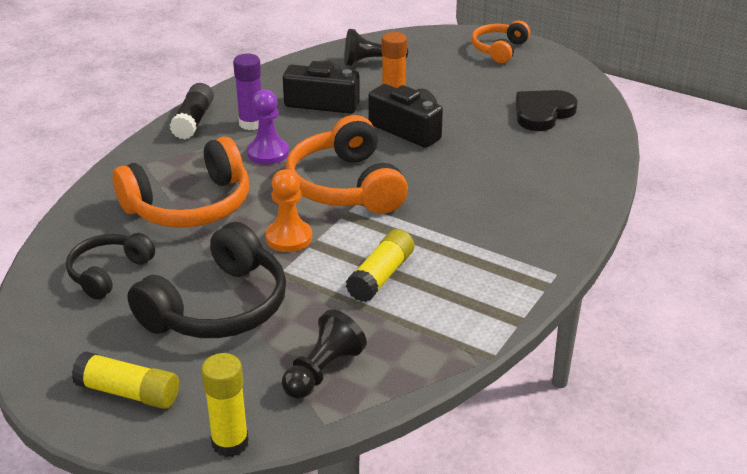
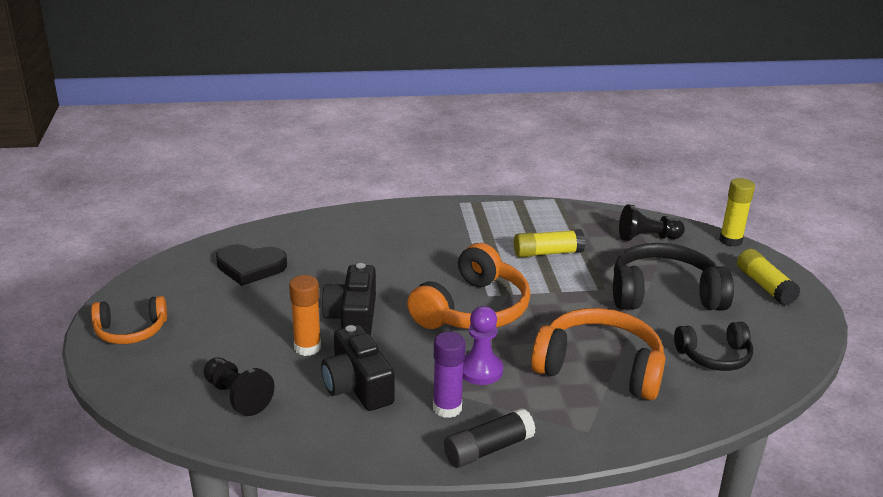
camera: 130 degrees left, 5 degrees down
orange pawn [265,169,312,252] -> none

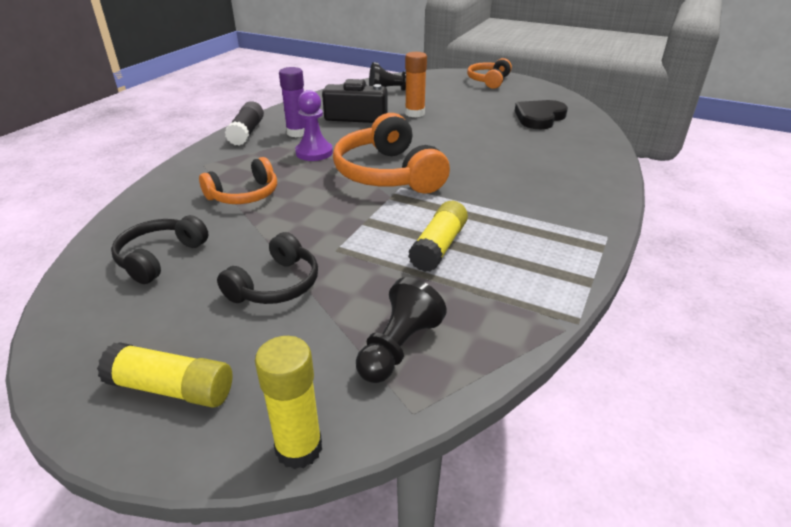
camera: 125 degrees right, 5 degrees up
black camera [322,263,376,336] -> none
orange headphones [531,308,665,400] -> orange headphones [199,157,277,204], size x0.59
black headphones [613,243,734,310] -> black headphones [217,232,318,304], size x0.59

